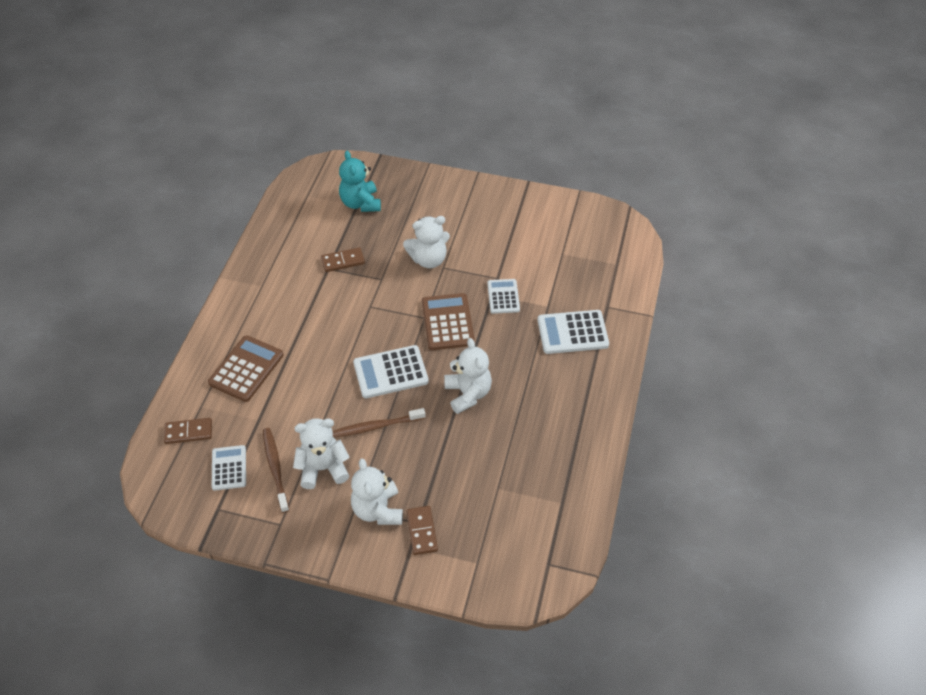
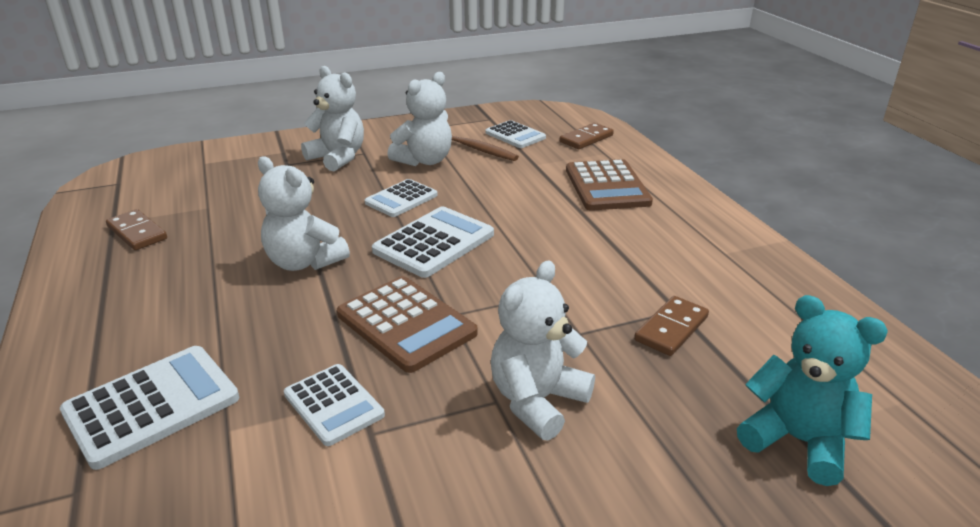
camera: 145 degrees right, 20 degrees down
brown toothbrush [333,408,426,438] -> white calculator [365,179,437,217]
brown domino [406,506,438,555] -> brown domino moved to [106,209,167,250]

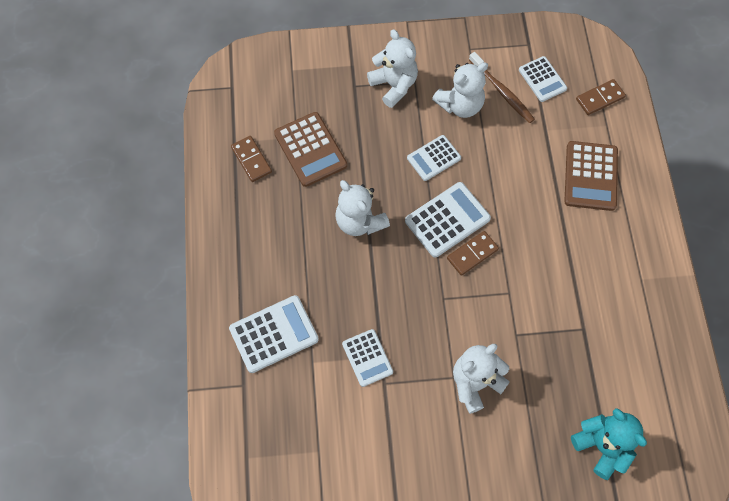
camera: 15 degrees right, 35 degrees up
brown calculator [337,276,478,373] -> brown calculator moved to [274,112,347,187]
brown domino [634,296,709,356] -> brown domino moved to [447,231,499,276]

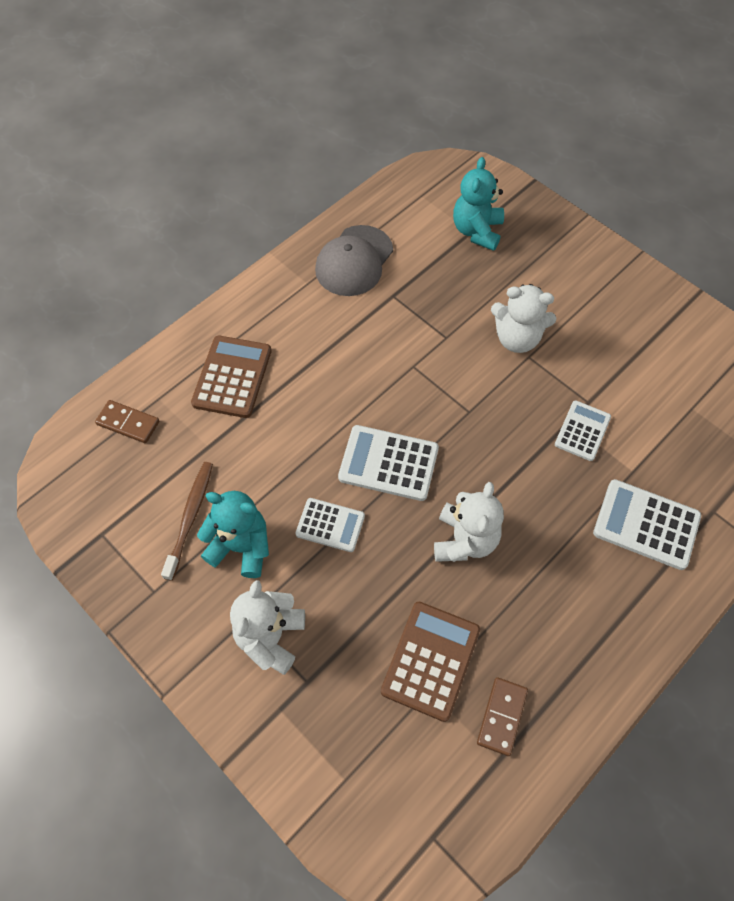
camera: 130 degrees left, 5 degrees down
white teddy bear [432,62,488,118] -> turquoise teddy bear [197,491,269,578]
brown domino [447,231,499,276] -> none
white calculator [519,56,567,102] -> none
brown calculator [564,141,618,211] -> brown calculator turned 45 degrees counterclockwise [191,336,272,418]
none -> grey cap [315,225,393,296]

